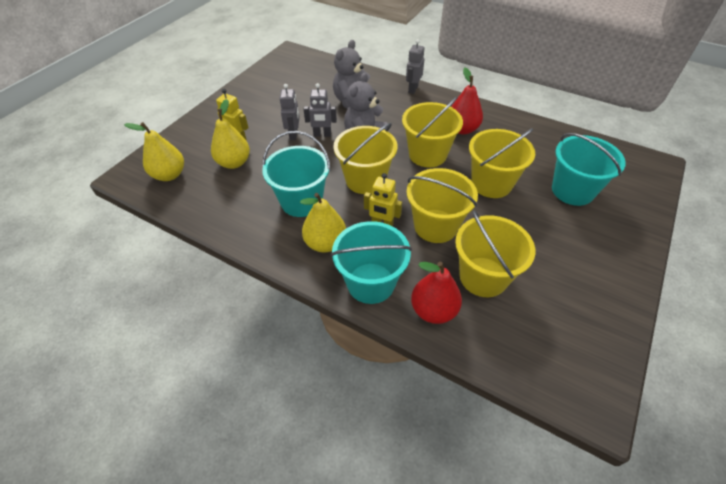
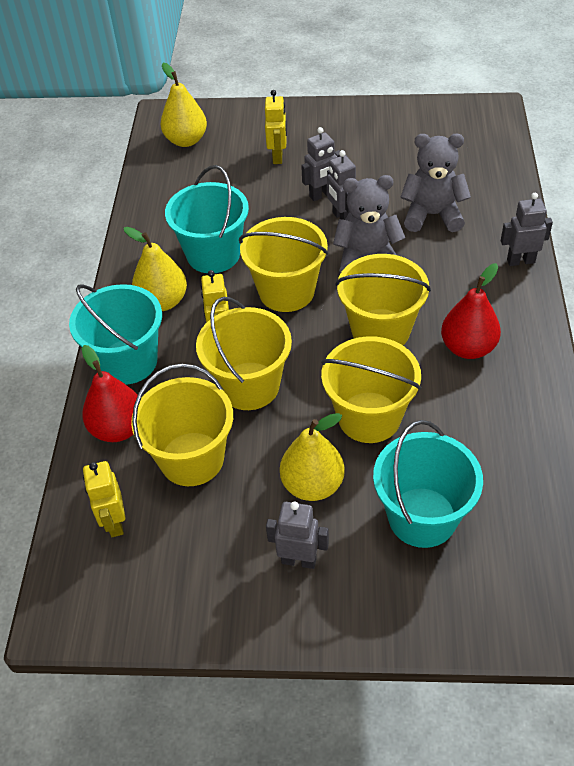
camera: 65 degrees right, 0 degrees up
yellow pear [211,99,250,169] -> yellow pear moved to [280,413,345,501]
none -> yellow robot [83,461,125,537]
none -> grey robot [266,501,329,569]

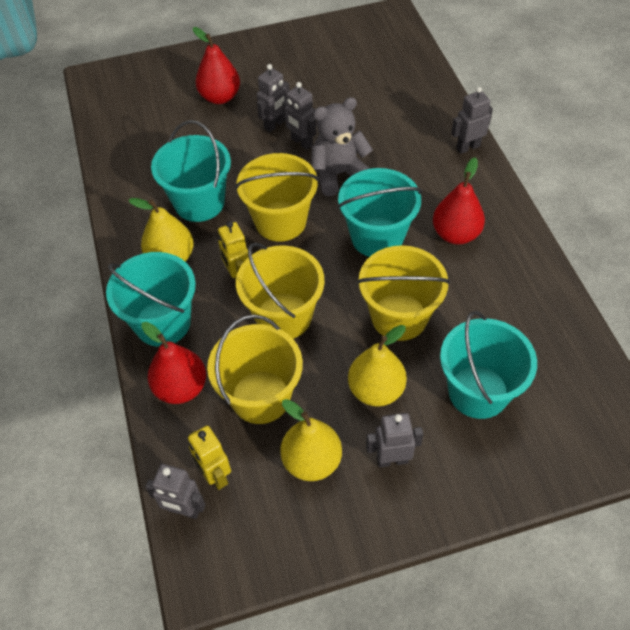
camera: 20 degrees left, 5 degrees up
yellow pear [161,63,207,147] -> yellow pear moved to [280,399,342,481]
yellow robot [265,90,287,164] -> red pear [193,27,240,104]
yellow bucket [336,254,431,345] -> turquoise bucket [338,168,422,257]
grey teddy bear [400,134,471,232] -> none
none -> grey robot [145,464,206,519]

